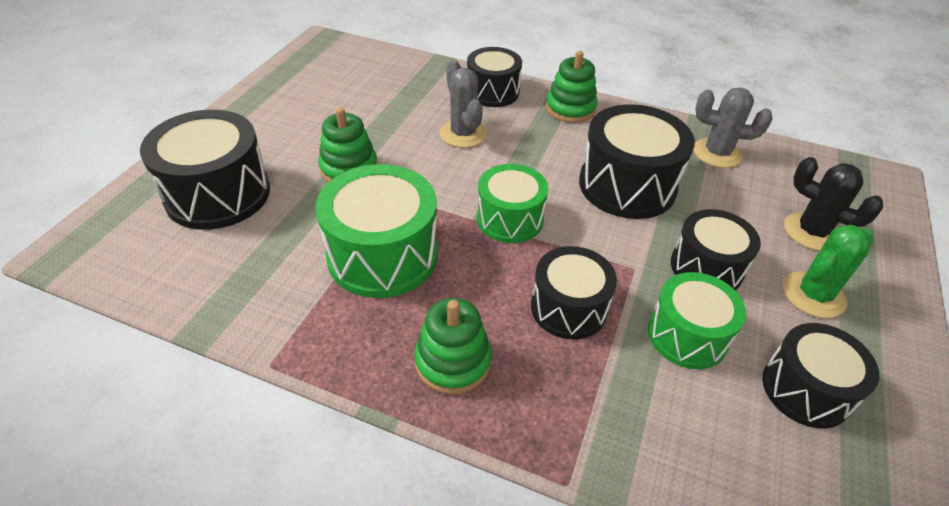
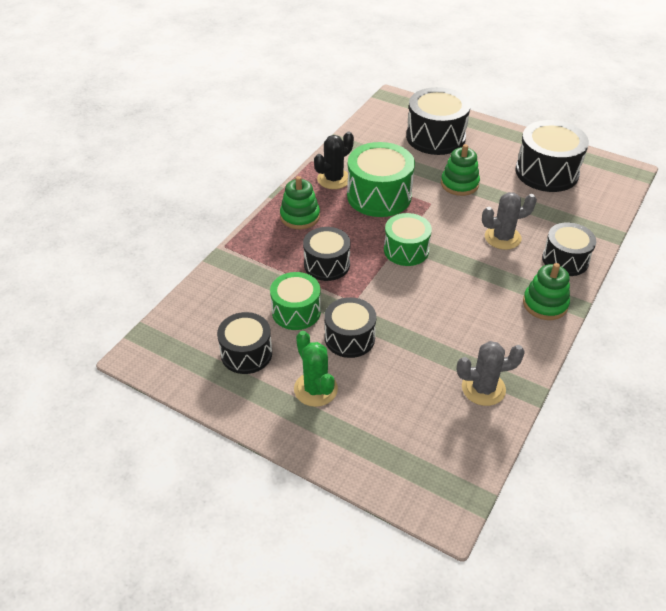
camera: 100 degrees right, 0 degrees up
black drum [579,104,695,219] -> black drum moved to [515,120,589,192]
grey cactus [693,88,773,168] -> grey cactus turned 60 degrees clockwise [457,341,525,406]
black cactus [784,157,883,251] -> black cactus moved to [314,131,354,189]

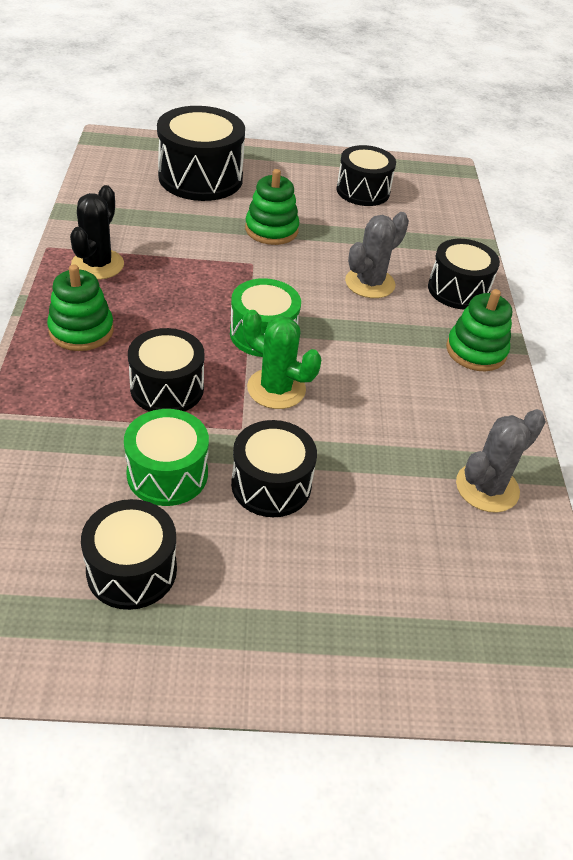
camera: 35 degrees left, 0 degrees up
green cactus [294,331,338,407] -> green cactus moved to [243,310,321,409]
green drum [347,142,415,217] -> none
black drum [515,120,589,192] -> black drum [336,145,396,206], size x0.65

